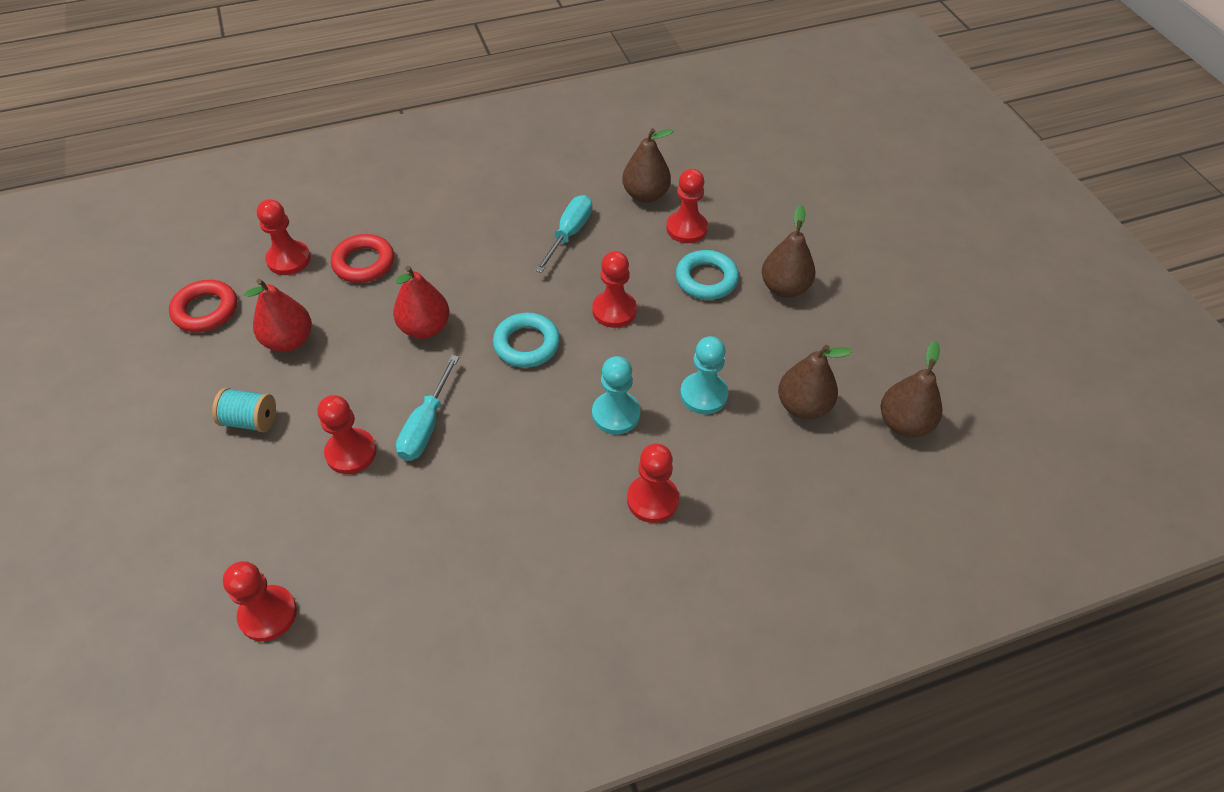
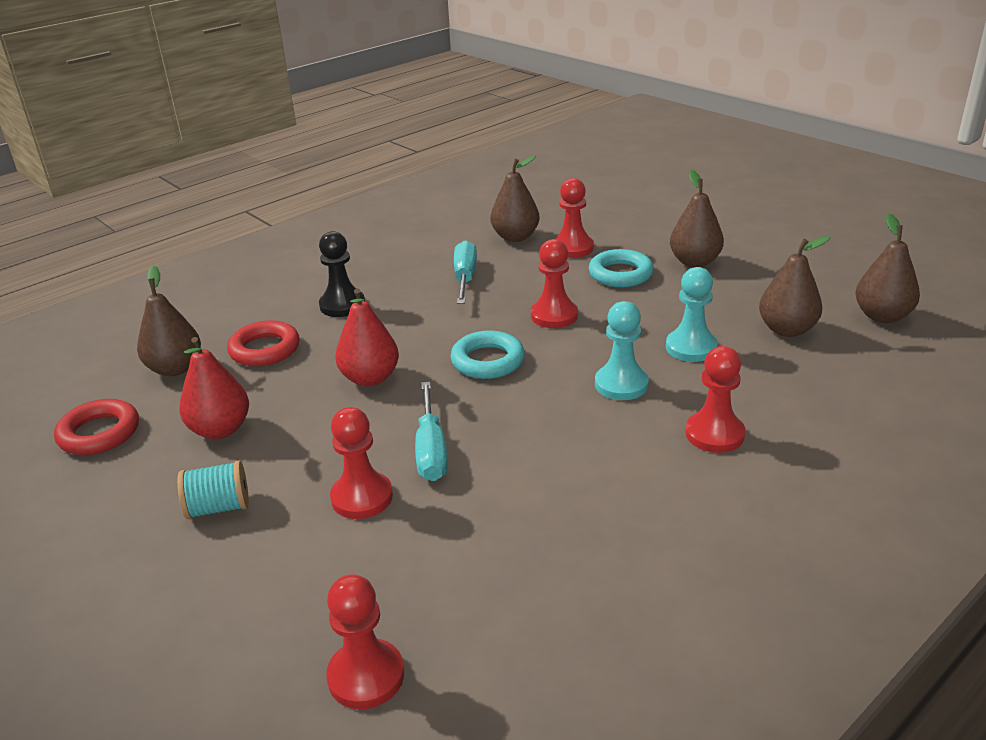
camera: 20 degrees left, 20 degrees down
red pawn [257,199,311,275] -> brown pear [137,266,201,376]
none -> black pawn [319,231,365,317]

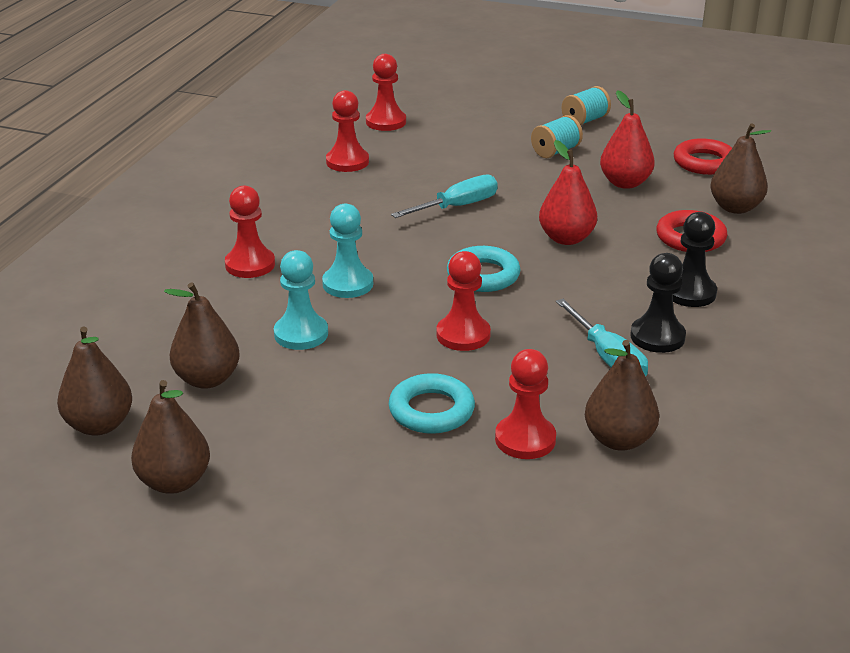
camera: 150 degrees right, 0 degrees up
red pawn [330,407,393,519] -> red pawn moved to [326,90,369,172]
turquoise screwdriver [415,382,448,481] -> turquoise screwdriver turned 90 degrees clockwise [391,175,498,218]
brown pear [670,170,724,267] -> brown pear moved to [131,380,210,494]
none -> turquoise spool [562,86,611,125]
none -> black pawn [630,253,686,353]

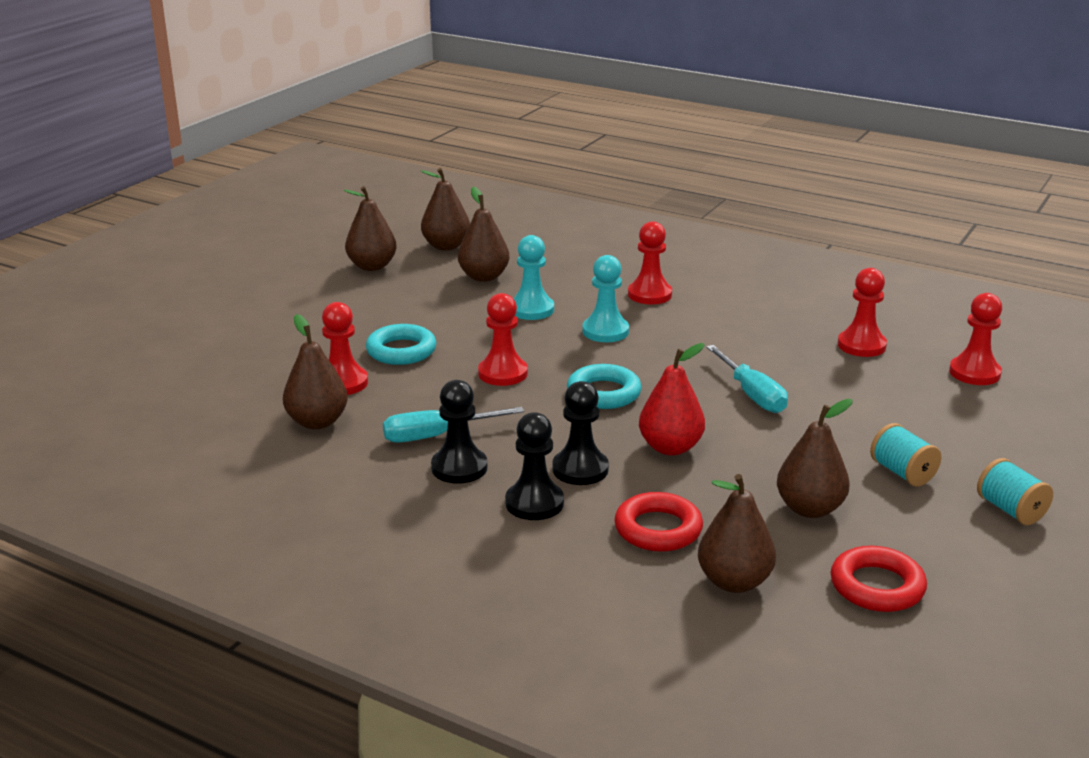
camera: 100 degrees right, 5 degrees down
red pear [600,90,655,189] -> brown pear [777,399,853,518]
none -> black pawn [552,381,609,485]

